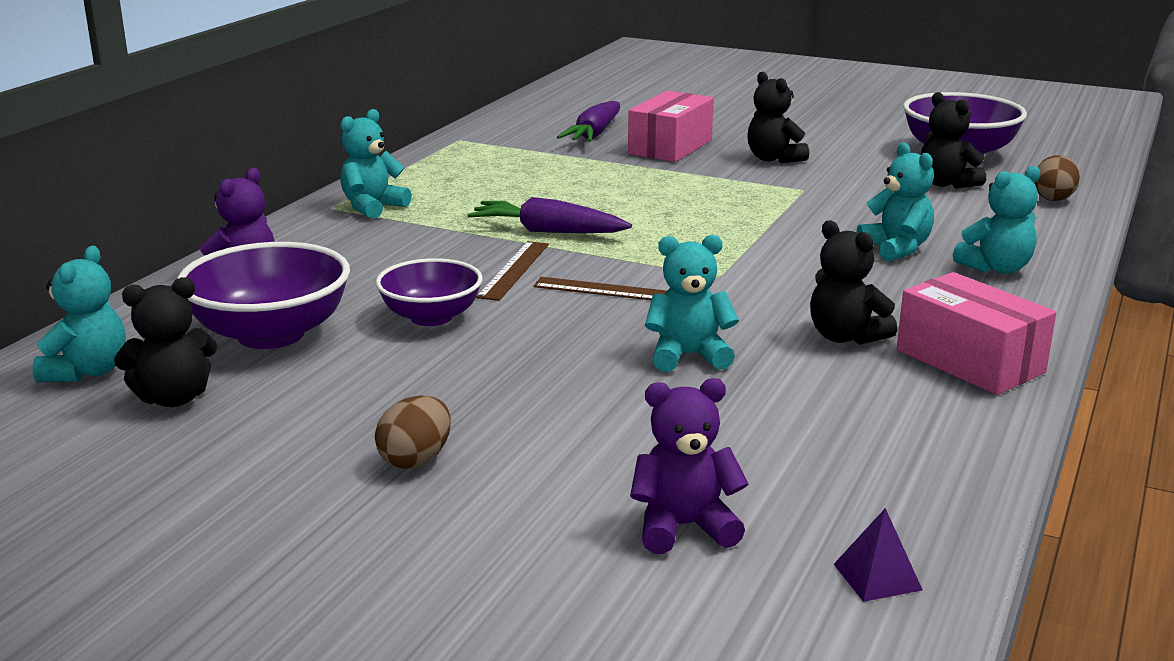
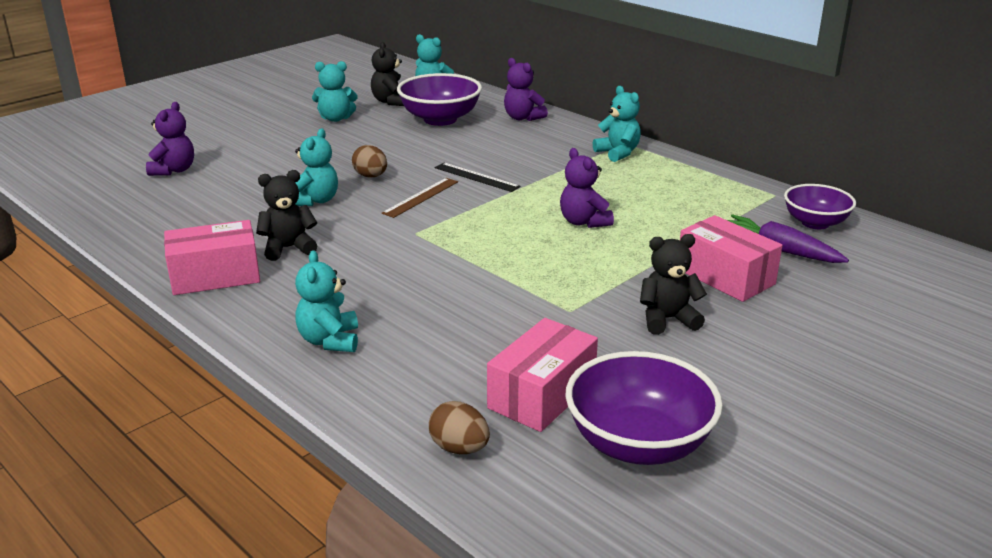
camera: 110 degrees right, 5 degrees up
brown egg [375,395,451,469] -> brown egg moved to [352,145,387,178]
purple bowl [376,258,483,326] -> purple bowl moved to [784,184,856,229]
purple carrot [467,197,632,233] -> none
brown ruler [476,241,549,301] -> black ruler [435,163,521,192]
purple pyramid [834,508,922,602] -> none
turquoise teddy bear [856,143,934,261] -> turquoise teddy bear moved to [312,61,358,122]
black teddy bear [921,92,986,189] -> pink box [487,318,598,432]
none -> purple teddy bear [560,148,614,228]

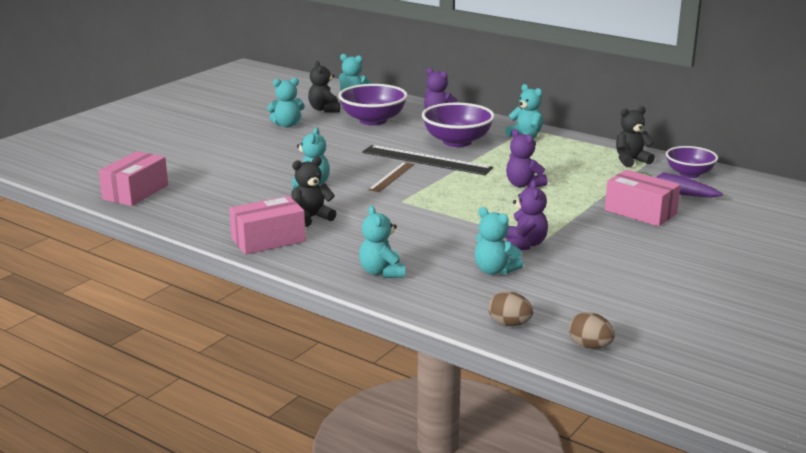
camera: 10 degrees left, 5 degrees down
purple teddy bear [146,102,194,176] -> purple teddy bear moved to [505,180,548,250]
brown egg [352,145,387,178] -> brown egg moved to [569,312,615,349]
black ruler [435,163,521,192] -> black ruler [362,145,493,175], size x1.77
pink box [487,318,598,432] -> pink box moved to [99,151,168,206]
purple bowl [565,351,723,465] -> purple bowl moved to [422,103,495,147]
black teddy bear [640,234,707,335] -> black teddy bear moved to [616,106,655,167]
none -> turquoise teddy bear [475,207,523,275]

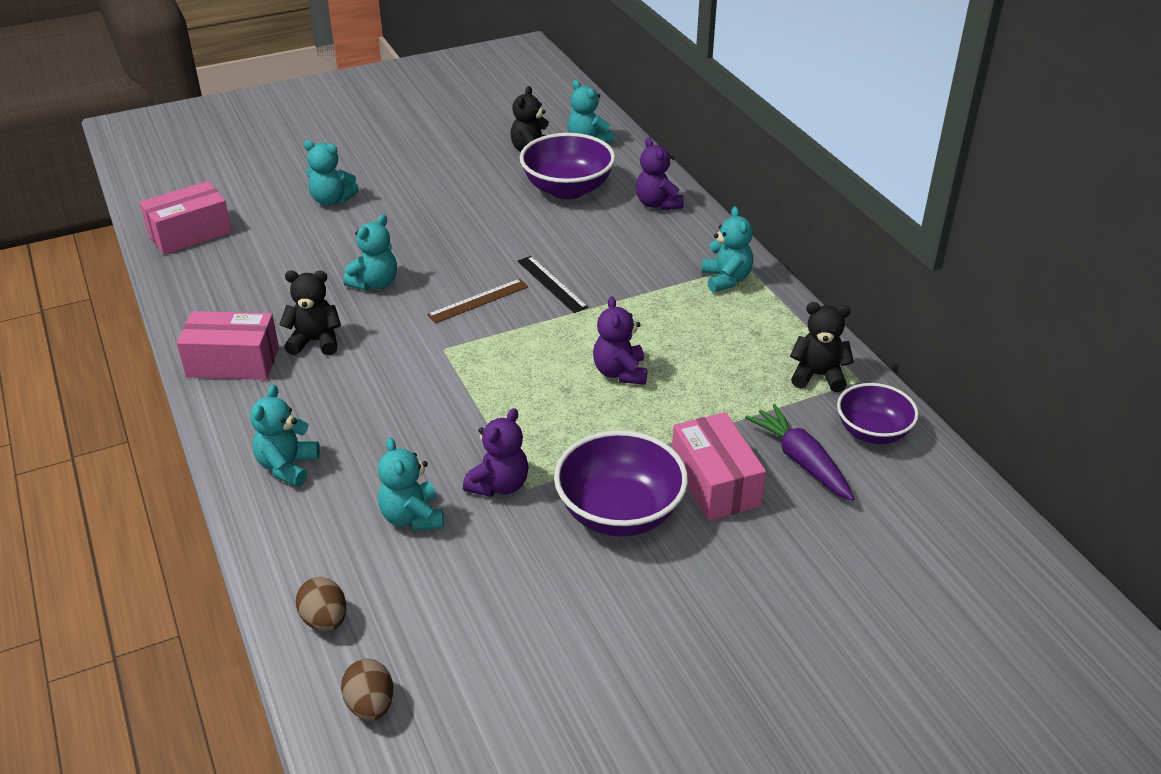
camera: 30 degrees right, 15 degrees up
turquoise teddy bear [267,78,305,127] -> turquoise teddy bear moved to [304,140,359,206]
black ruler [362,145,493,175] -> black ruler [517,256,588,313], size x0.56
purple bowl [422,103,495,147] -> purple bowl moved to [554,431,688,537]

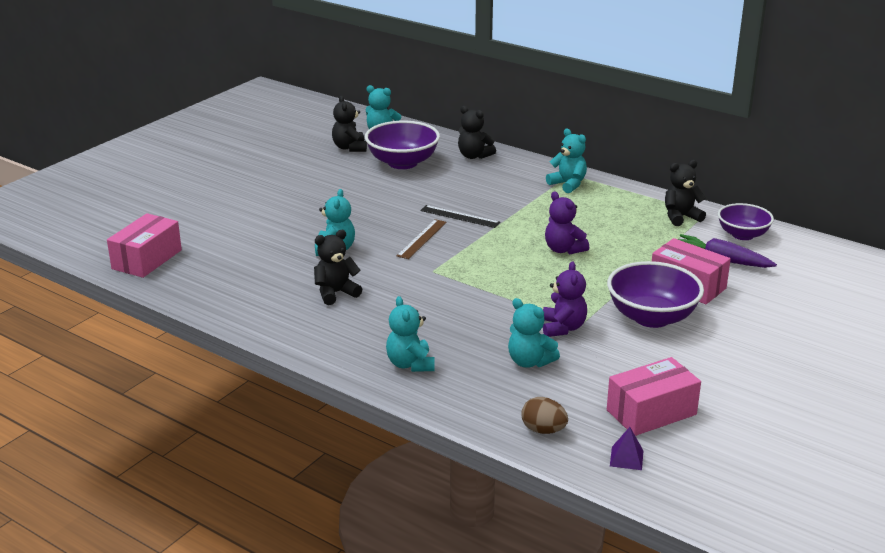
camera: 30 degrees left, 10 degrees down
pink box [177,311,279,380] -> pink box moved to [607,357,701,436]
turquoise teddy bear [304,140,359,206] -> none
brown egg [341,659,394,721] -> purple pyramid [610,427,643,470]
purple teddy bear [636,137,684,210] -> black teddy bear [458,106,496,159]

